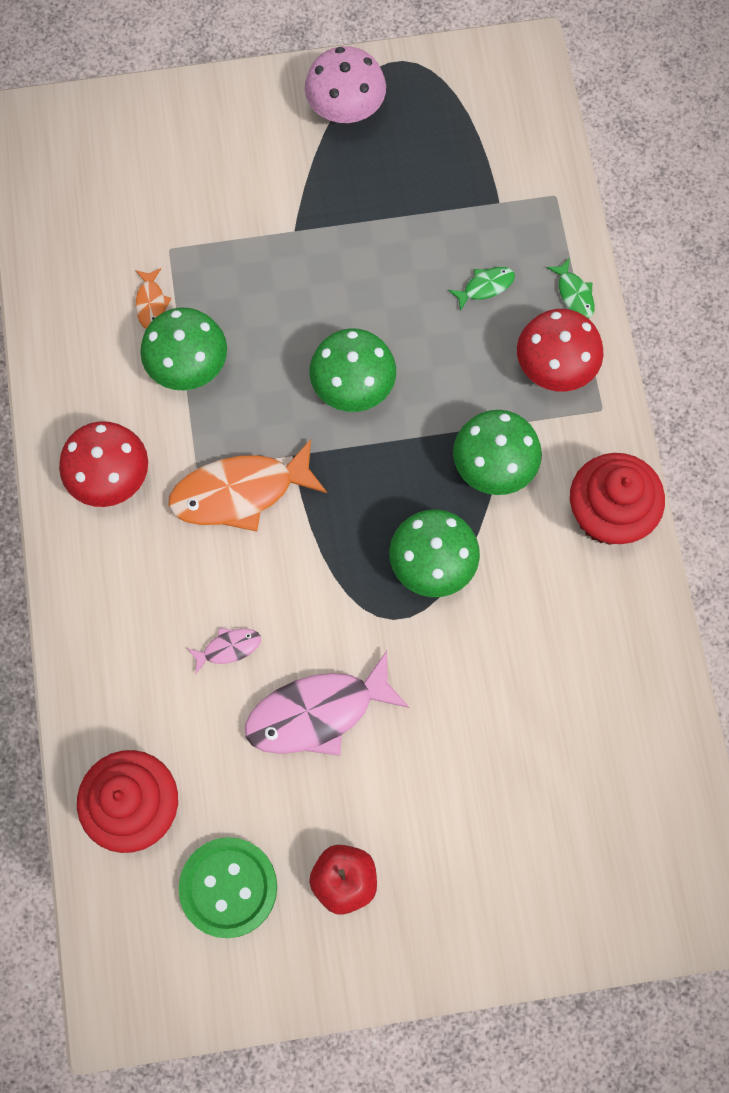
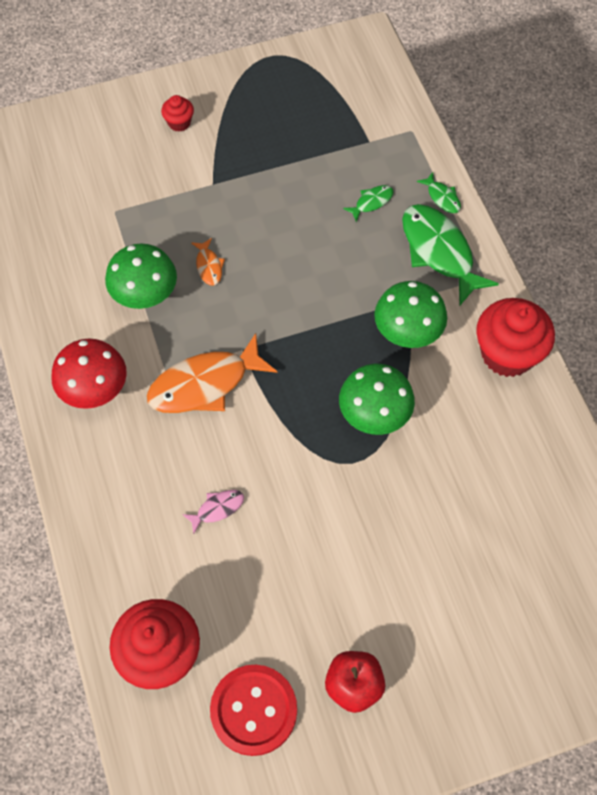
camera: 10 degrees left, 10 degrees down
orange fish [135,268,171,329] -> orange fish moved to [191,238,225,286]
green button [178,837,277,938] -> red button [210,665,297,756]
pink fish [245,651,410,756] -> none
pink mushroom [305,46,386,123] -> none
green mushroom [309,329,396,412] -> none
red mushroom [517,309,604,391] -> green fish [402,204,499,305]
none -> red cupcake [161,95,194,132]

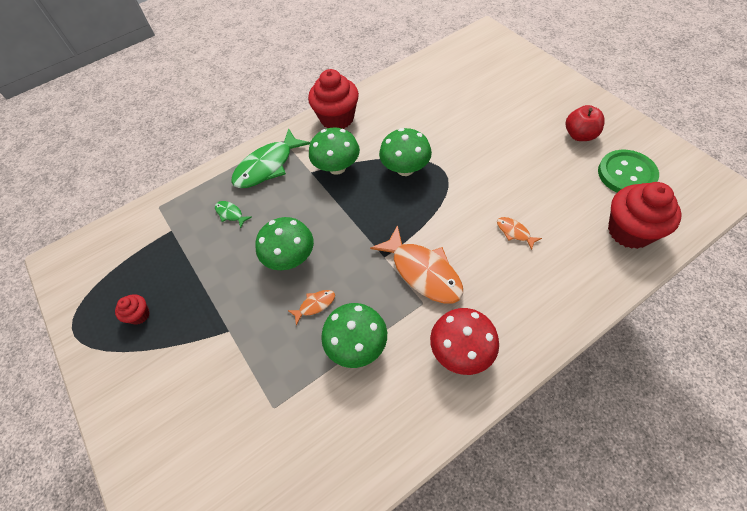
camera: 100 degrees left, 5 degrees down
red cupcake [161,95,194,132] -> red cupcake moved to [115,294,150,325]
pink fish [182,490,244,534] -> orange fish [497,217,542,250]
red button [210,665,297,756] -> green button [598,150,659,192]
green fish [417,172,461,213] -> none
none -> green mushroom [255,217,314,270]

